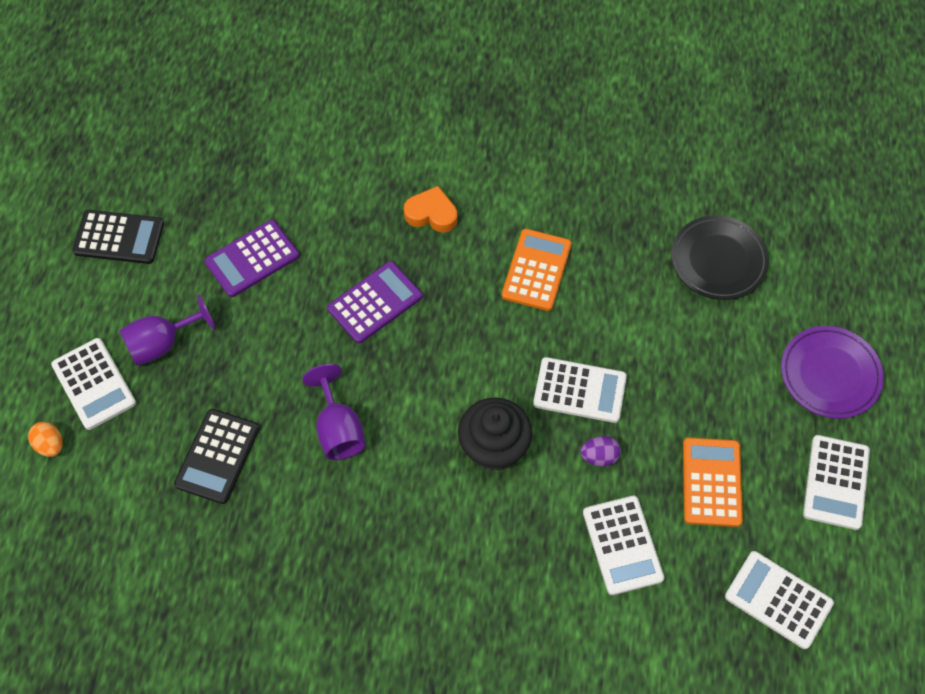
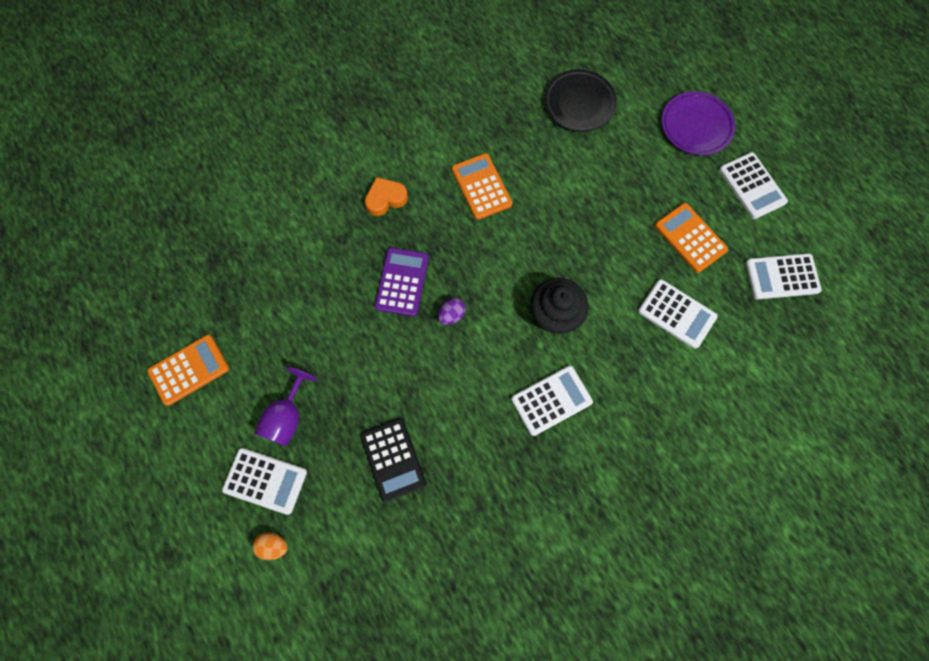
camera: 40 degrees left, 10 degrees up
black calculator [72,210,164,264] -> orange calculator [147,335,229,406]
purple calculator [204,220,299,297] -> none
purple goblet [302,364,366,460] -> none
white calculator [533,357,627,423] -> white calculator moved to [511,366,593,436]
purple egg [580,436,621,467] -> purple egg moved to [438,298,466,325]

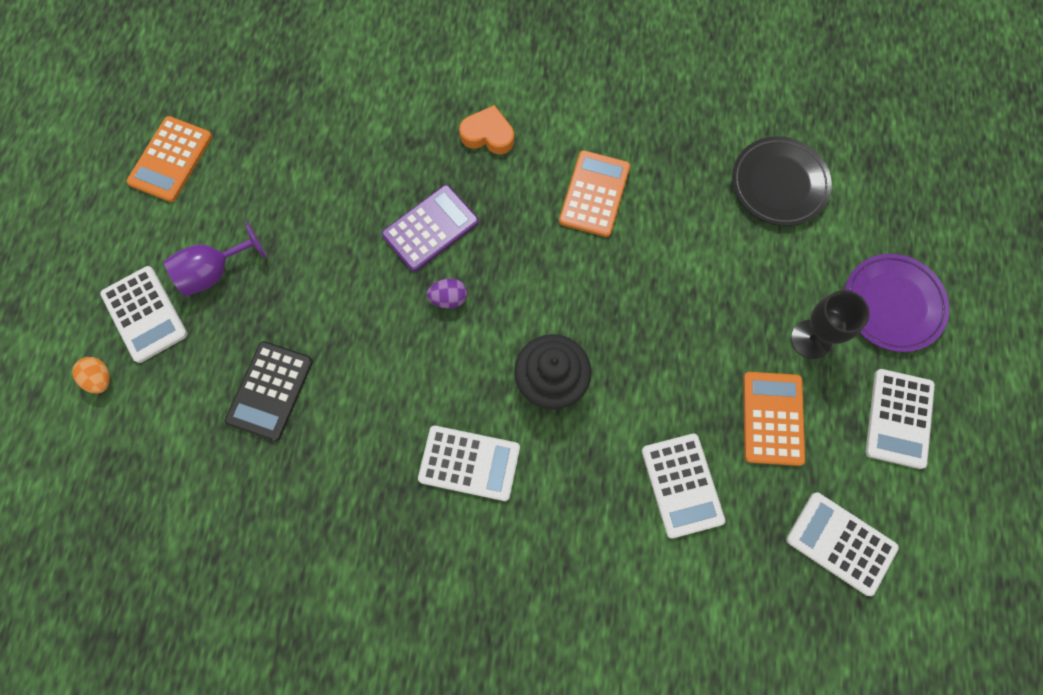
camera: 40 degrees right, 0 degrees up
orange calculator [147,335,229,406] -> orange calculator turned 105 degrees clockwise [127,116,212,202]
none -> black goblet [791,290,870,359]

